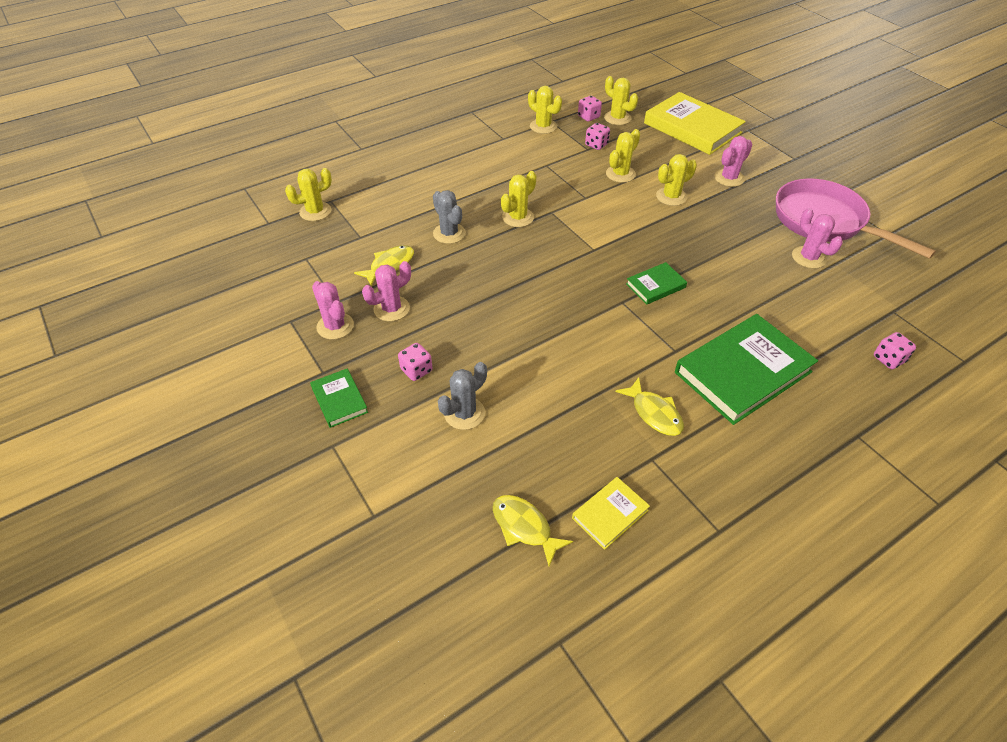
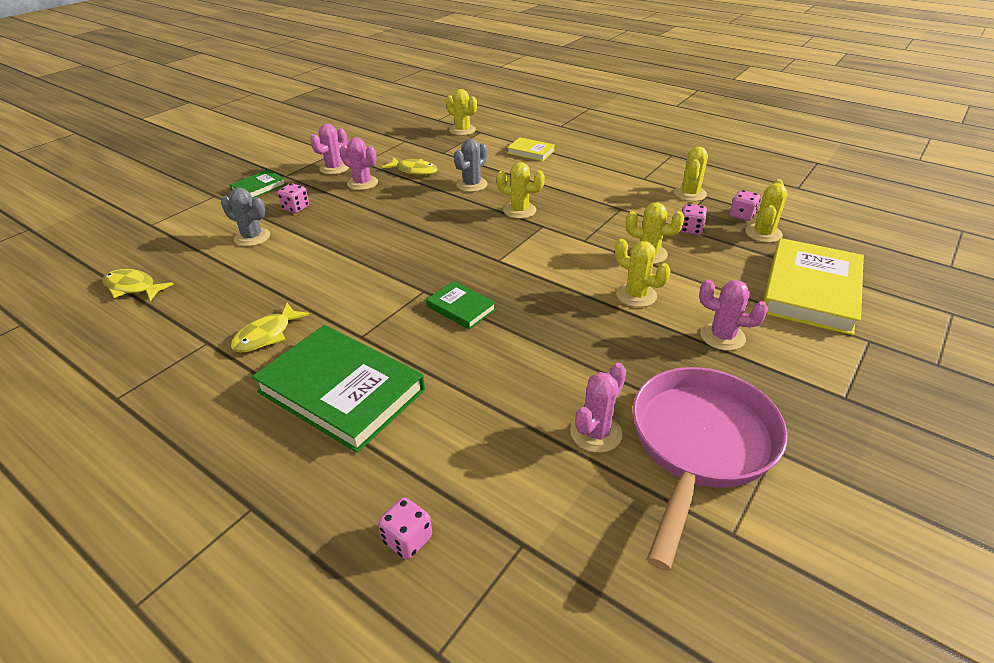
camera: 70 degrees right, 10 degrees down
yellow fish [493,495,573,567] -> yellow fish turned 90 degrees counterclockwise [102,269,174,301]
yellow book [572,477,650,550] -> yellow book moved to [507,137,555,161]

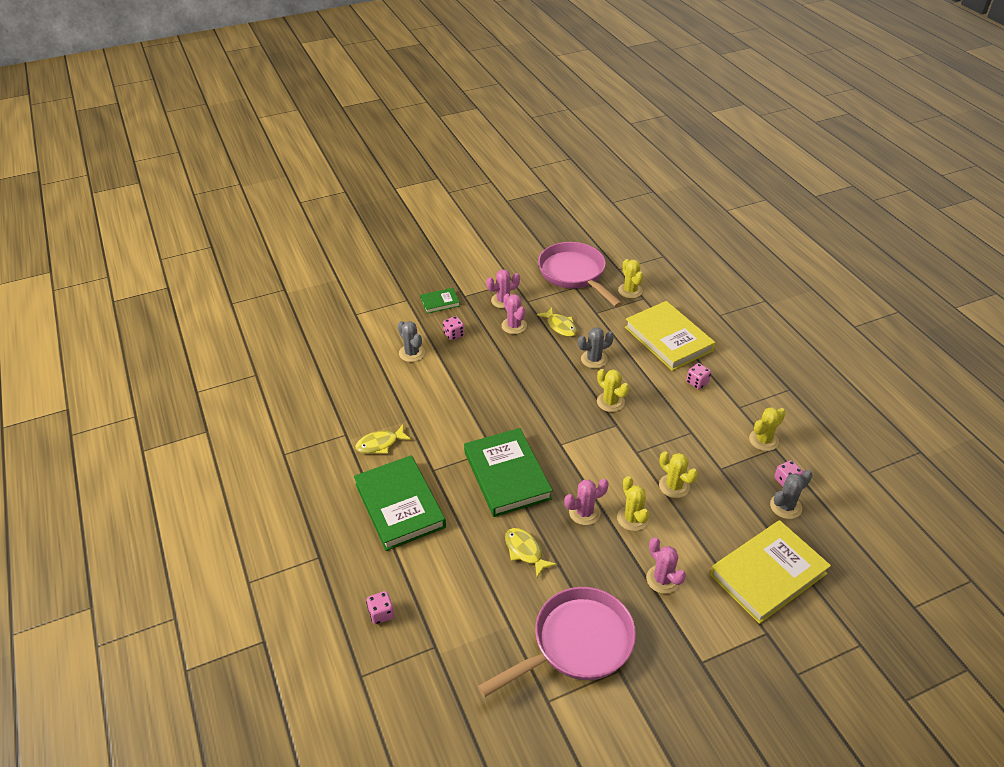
camera: 30 degrees right, 5 degrees up
yellow fish [102,269,174,301] -> yellow fish moved to [505,528,557,577]
green book [426,281,496,329] -> green book [464,428,553,517], size x2.08
yellow book [507,137,555,161] -> yellow book [625,301,716,371], size x2.08
pink cactus [570,363,626,453] -> pink cactus moved to [565,479,609,525]
pink dice [680,204,707,235] -> pink dice moved to [686,363,711,389]
yellow cactus [745,179,787,243] -> grey cactus [770,470,813,519]
none -> pink pan [538,242,622,307]

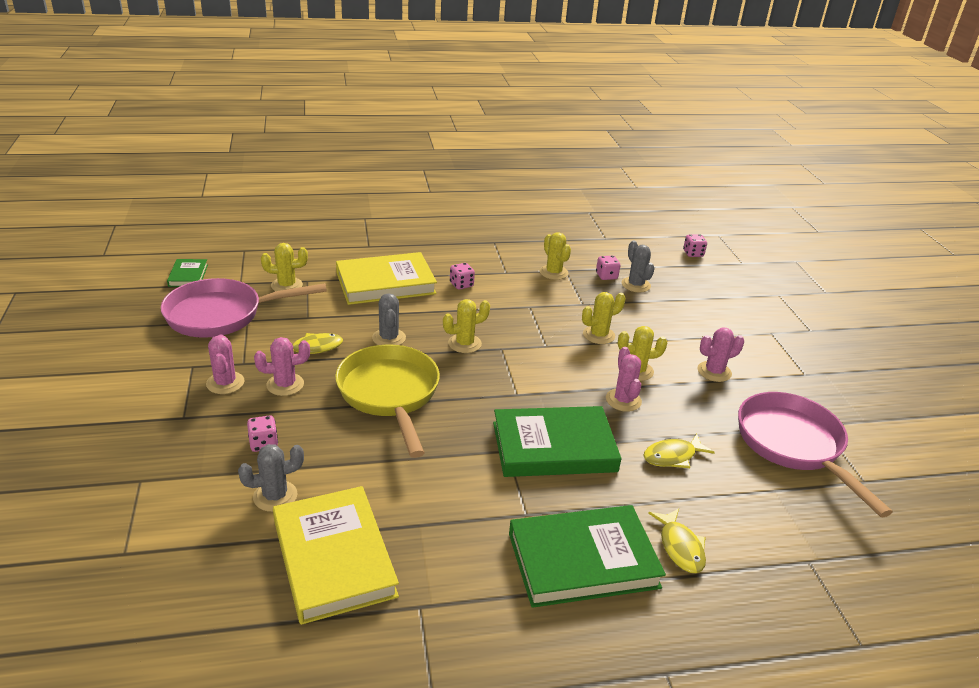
camera: 80 degrees left, 10 degrees down
yellow fish [355,425,411,454] -> yellow fish moved to [648,508,706,573]
pink dice [366,591,394,624] -> pink dice moved to [683,234,707,257]
green book [420,288,460,313] -> green book moved to [167,259,208,287]
yellow book [710,520,831,624] -> yellow book moved to [273,486,399,625]
none -> yellow pan [335,344,440,458]

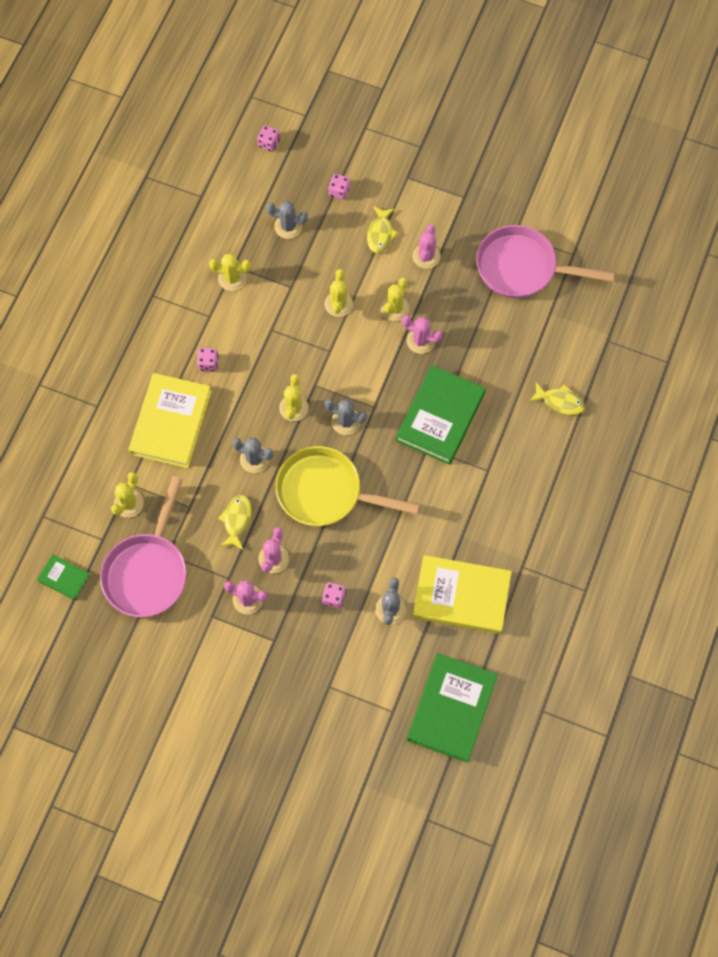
camera: 55 degrees left, 35 degrees up
green book [509,505,666,608] -> green book moved to [407,653,498,763]
pink dice [596,256,620,280] -> pink dice moved to [328,174,350,200]
yellow fish [643,434,715,468] -> yellow fish moved to [367,206,398,253]
none -> grey cactus [325,399,367,435]

